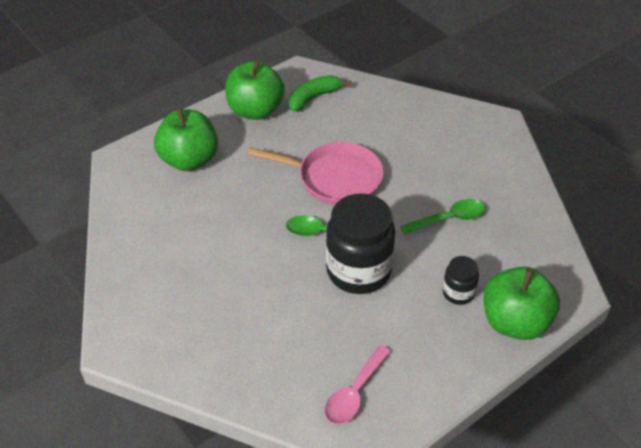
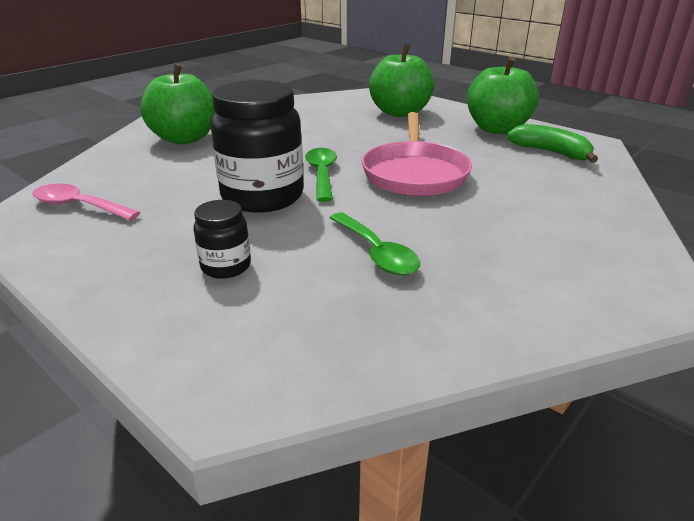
camera: 80 degrees right, 15 degrees down
green apple [484,267,560,340] -> green apple moved to [140,63,215,144]

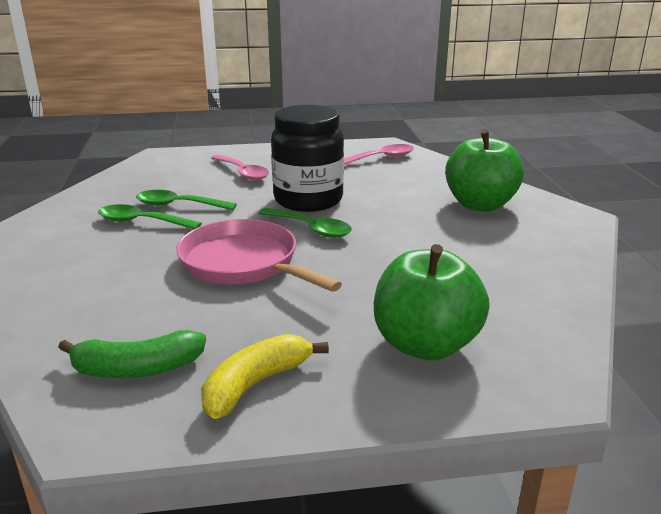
camera: 130 degrees right, 5 degrees down
black jar [193,200,251,279] -> pink spoon [211,155,269,180]
green apple [467,57,539,134] -> yellow banana [201,334,329,419]
none -> green spoon [98,204,202,229]

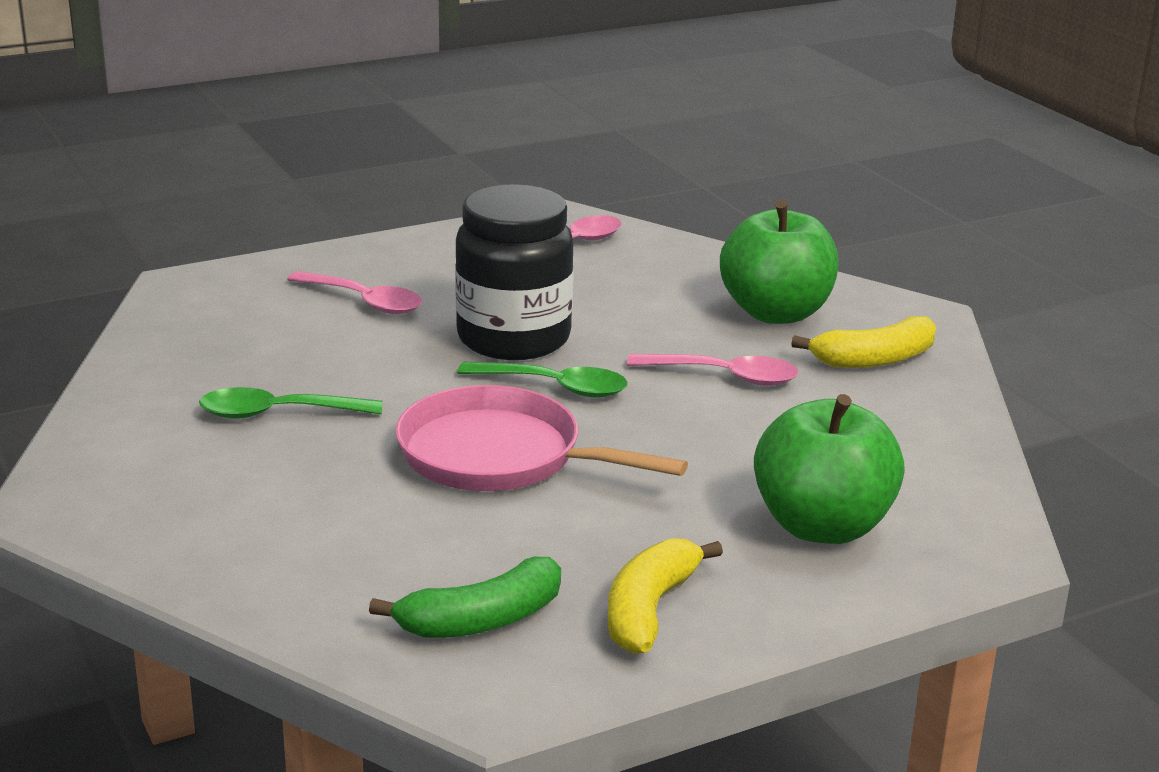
camera: 20 degrees left, 0 degrees up
green spoon [136,190,237,210] -> none
none -> pink spoon [627,354,799,386]
none -> yellow banana [791,316,936,368]

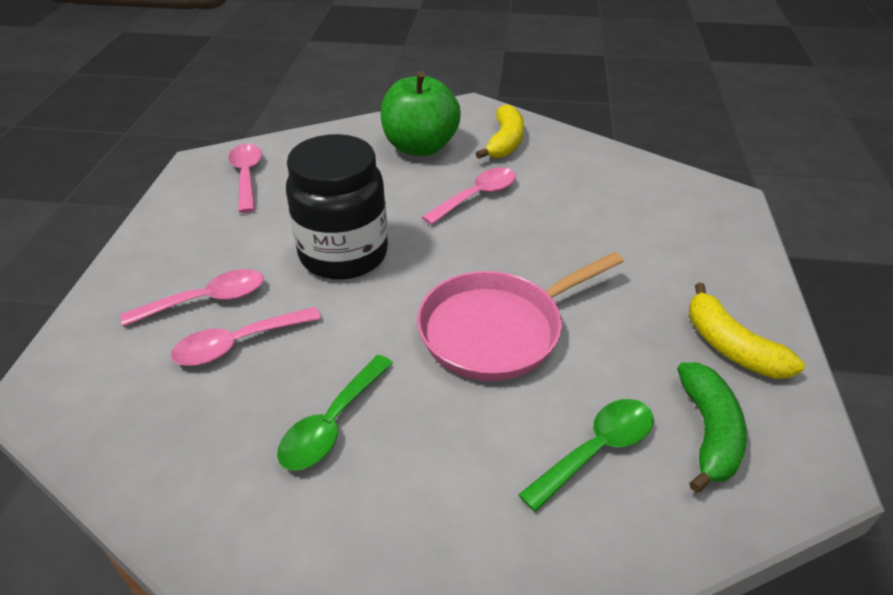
camera: 55 degrees left, 15 degrees up
green spoon [457,362,628,398] -> green spoon moved to [518,399,654,512]
green apple [754,394,905,544] -> none
none -> pink spoon [171,307,321,366]

